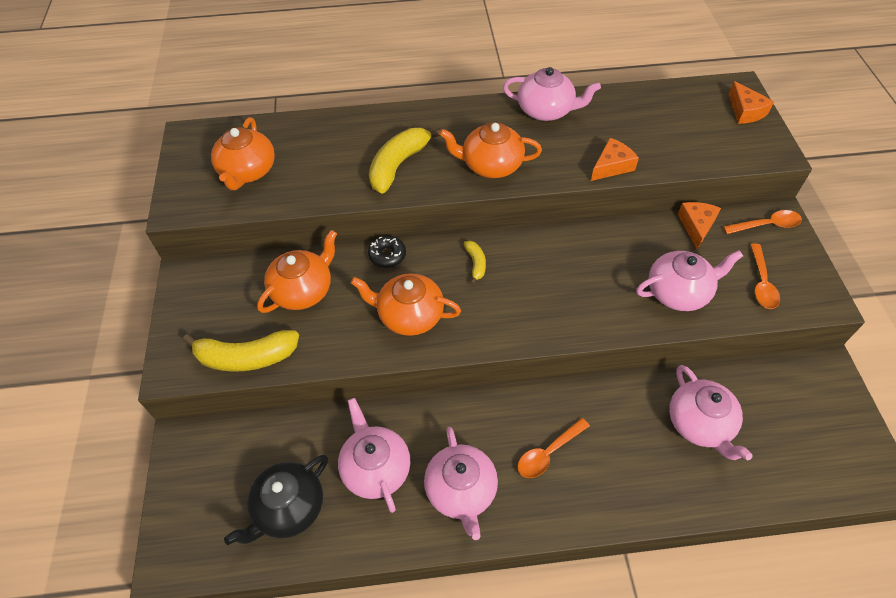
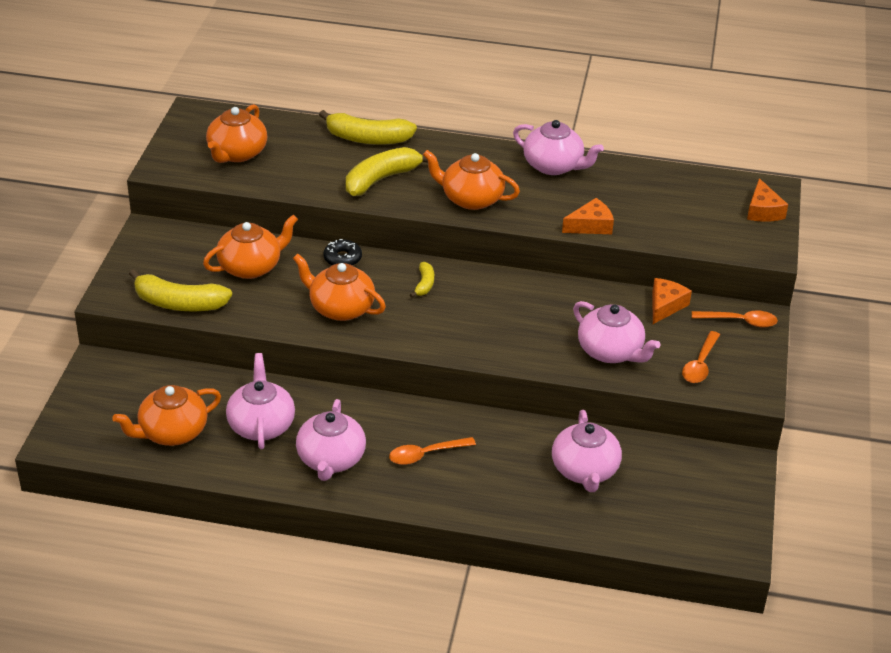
camera: 15 degrees right, 15 degrees down
black teapot [224,455,328,545] -> orange teapot [112,385,221,446]
pink teapot [636,250,743,311] -> pink teapot turned 45 degrees clockwise [573,301,660,363]
none -> yellow banana [319,110,417,145]

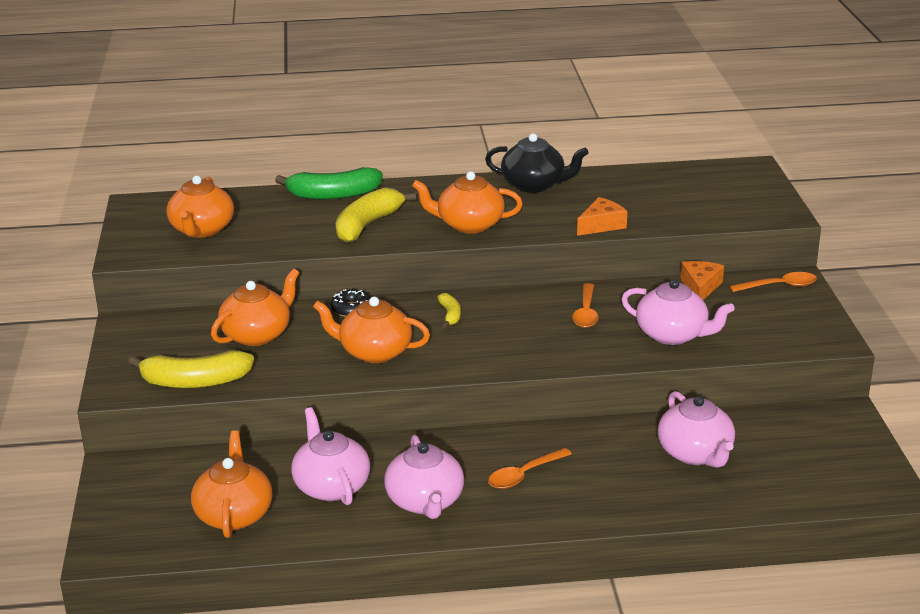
camera: 15 degrees left, 10 degrees down
orange teapot [112,385,221,446] -> orange teapot turned 135 degrees clockwise [191,430,272,538]
yellow banana [319,110,417,145] -> green banana [275,167,383,200]
pink teapot [513,120,604,175] -> black teapot [485,133,589,193]
orange spoon [682,331,720,383] -> orange spoon moved to [572,283,599,328]
orange cheese [747,178,788,222] -> none

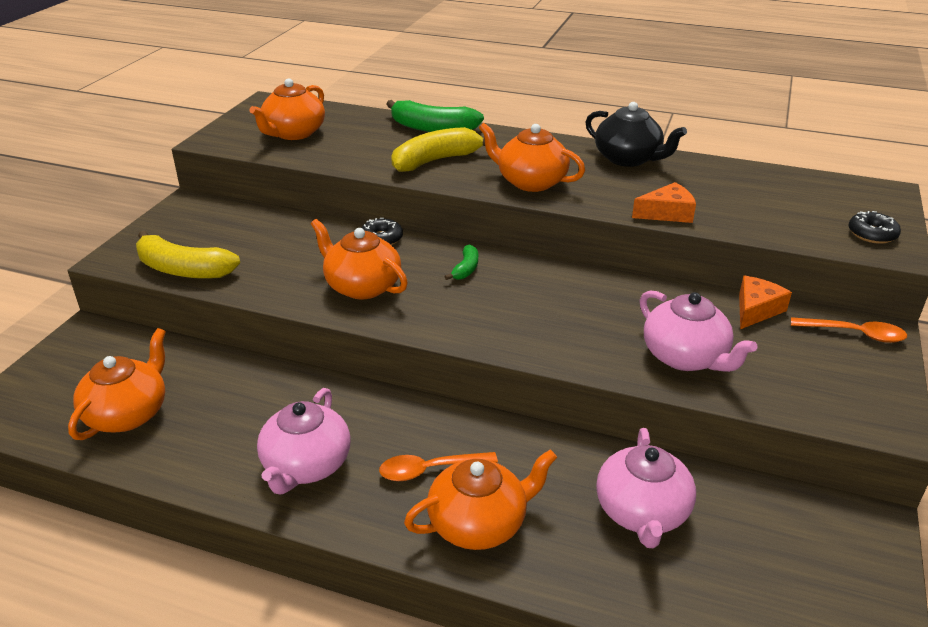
camera: 25 degrees right, 5 degrees up
orange teapot [211,269,299,346] -> orange teapot moved to [404,449,557,550]
pink teapot [291,407,370,505] -> none
yellow banana [437,293,461,327] -> green banana [445,244,478,280]
orange spoon [572,283,599,328] -> none
none -> black donut [848,211,901,244]

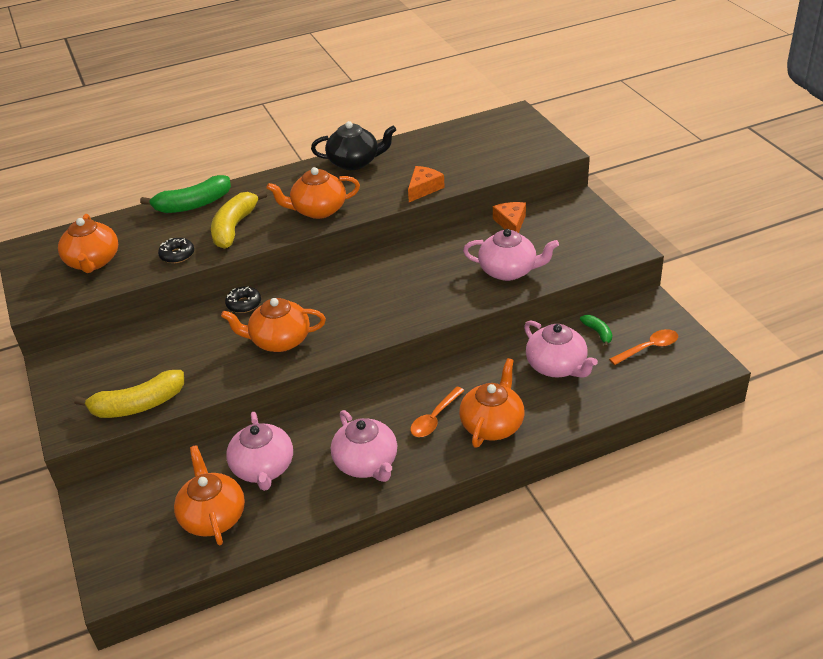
camera: 40 degrees left, 5 degrees up
green banana [445,244,478,280] -> green banana moved to [580,315,612,348]
orange spoon [791,317,907,343] -> orange spoon moved to [609,329,678,365]
black donut [848,211,901,244] -> black donut moved to [158,238,194,263]
none -> pink teapot [226,412,293,491]

